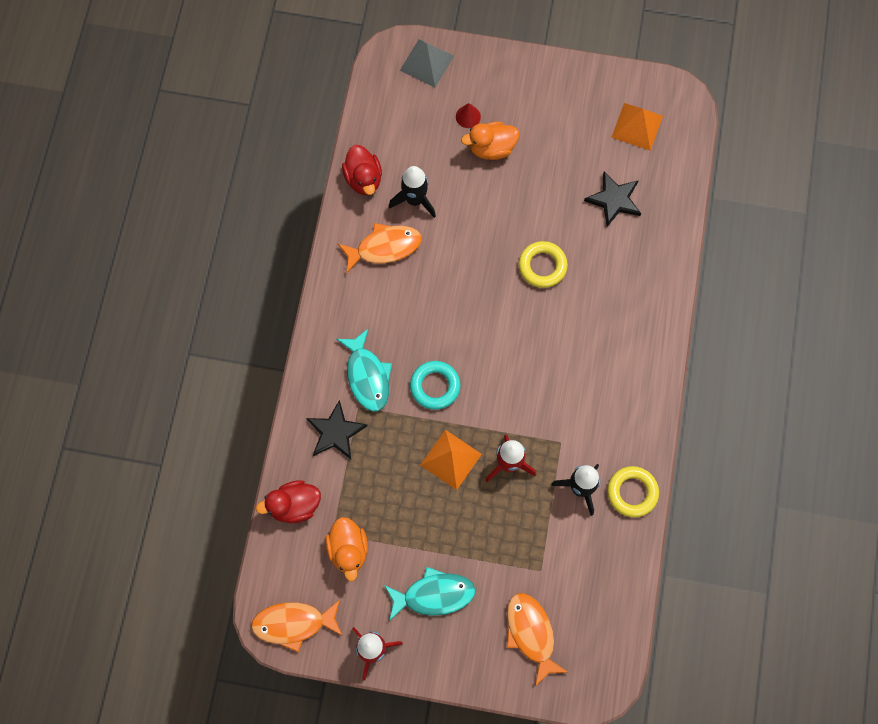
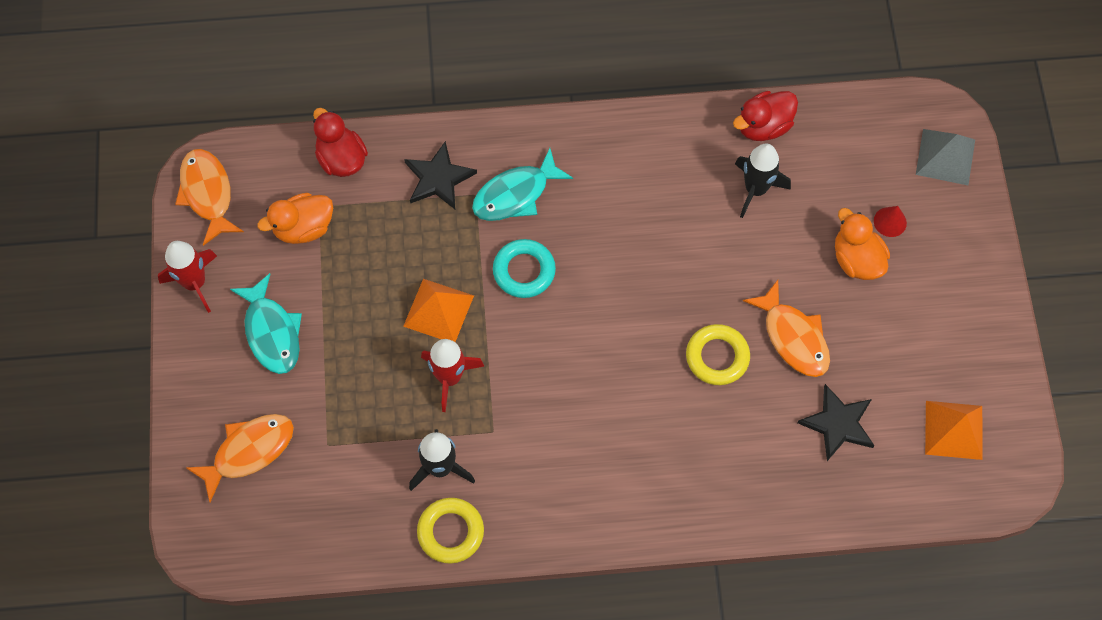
camera: 75 degrees right, 5 degrees down
orange fish [338,223,422,274] -> orange fish moved to [743,280,830,377]

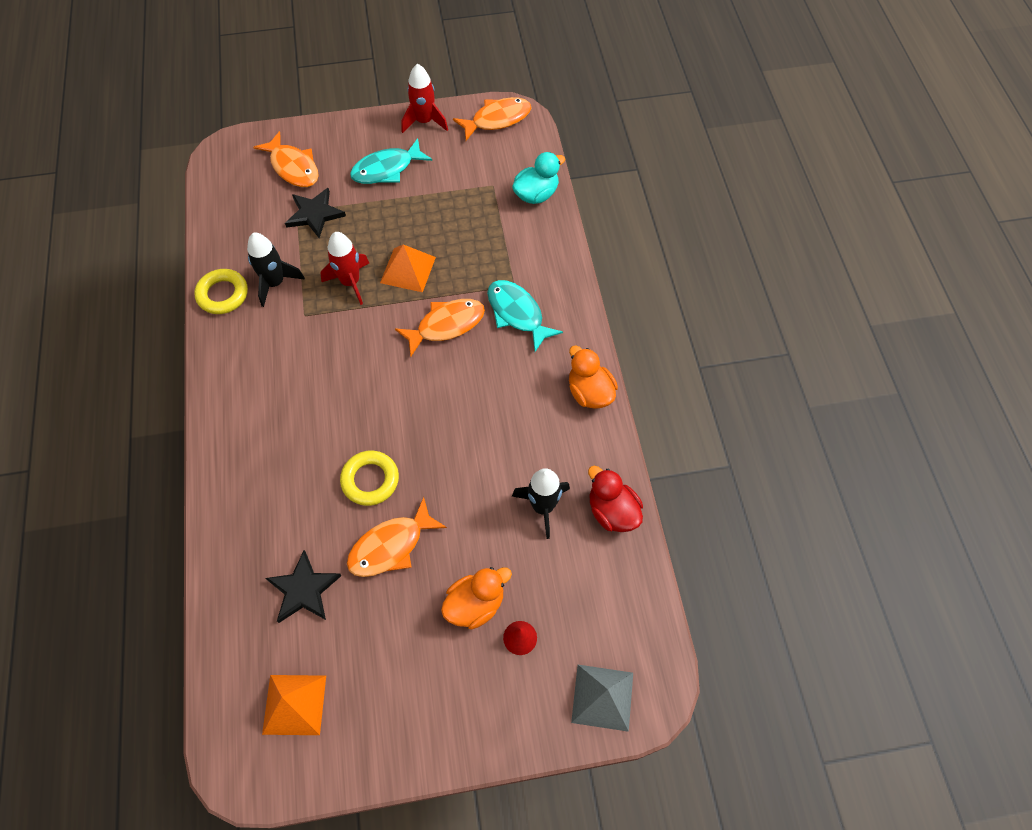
camera: 85 degrees right, 5 degrees down
orange duck [257,193,333,244] -> orange duck moved to [569,345,618,409]
red duck [313,108,368,177] -> turquoise duck [512,152,565,204]
black star [404,141,477,209] -> black star moved to [285,188,346,238]
turquoise ring [493,239,556,298] -> orange fish [395,299,485,356]

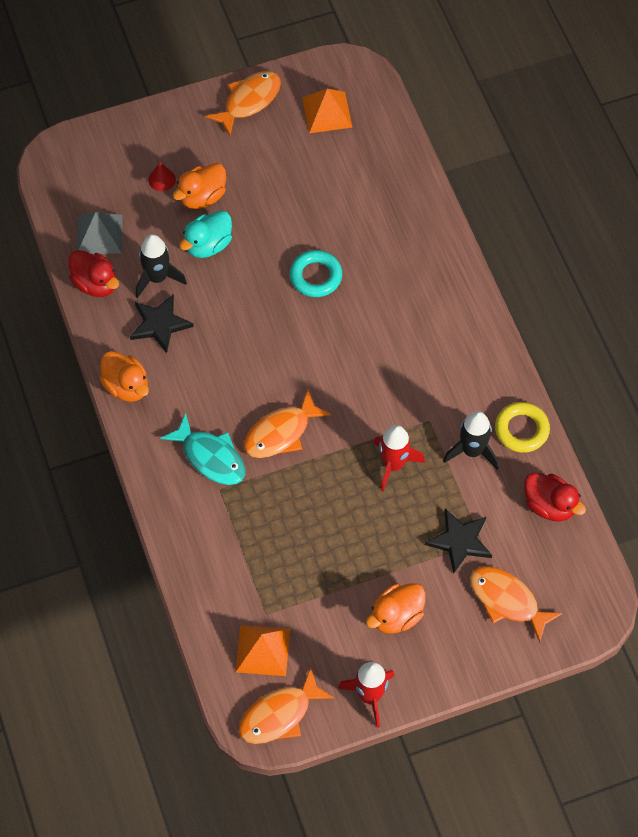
camera: 170 degrees right, 0 degrees up
black star [265,550,342,623] -> black star moved to [130,294,194,353]
yellow ring [340,451,399,506] -> turquoise ring [290,250,342,297]
orange fish [347,497,447,577] -> orange fish moved to [205,71,281,136]
turquoise fish [350,138,432,184] -> orange duck [366,583,426,634]
orange pyramid [380,244,436,292] -> orange pyramid moved to [236,625,290,676]
turquoise duck [512,152,565,204] -> turquoise duck moved to [179,210,232,258]
grey pyramid [571,665,633,732] -> grey pyramid moved to [77,212,123,254]
none -> red duck [524,473,586,522]

